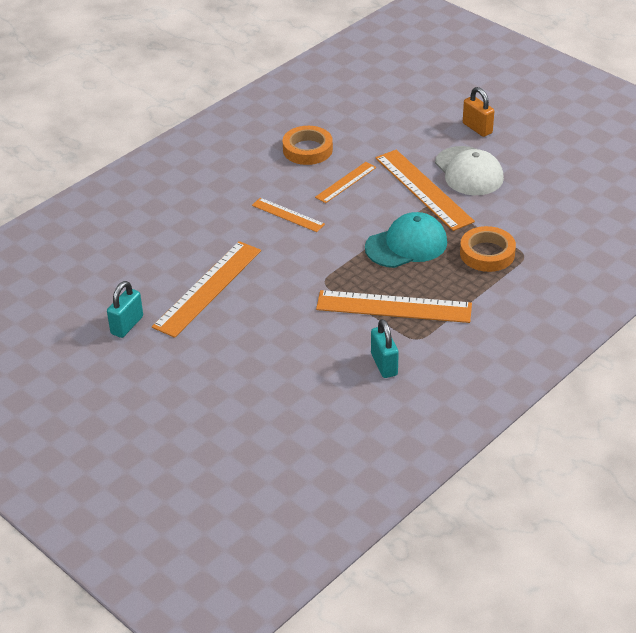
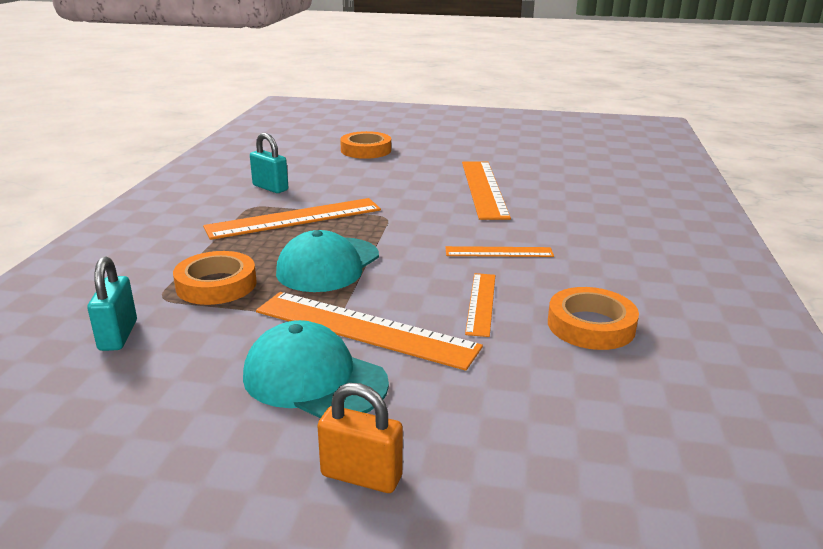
camera: 145 degrees right, 15 degrees down
turquoise padlock [107,281,143,338] -> turquoise padlock moved to [87,257,137,351]
white cap [435,146,504,195] -> turquoise cap [243,320,389,418]
none -> orange tape [340,131,391,159]

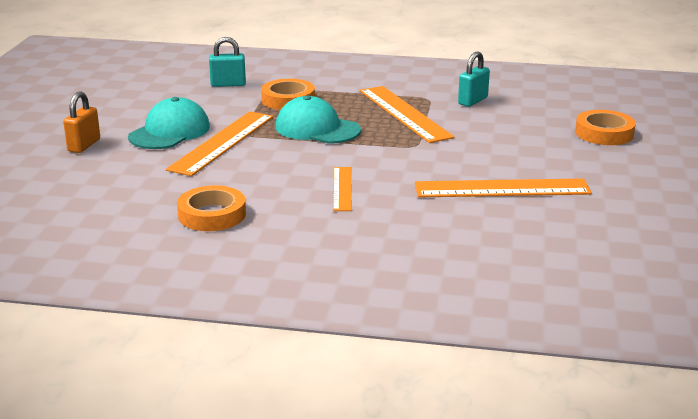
camera: 90 degrees right, 0 degrees up
orange ruler [465,273,495,337] -> none

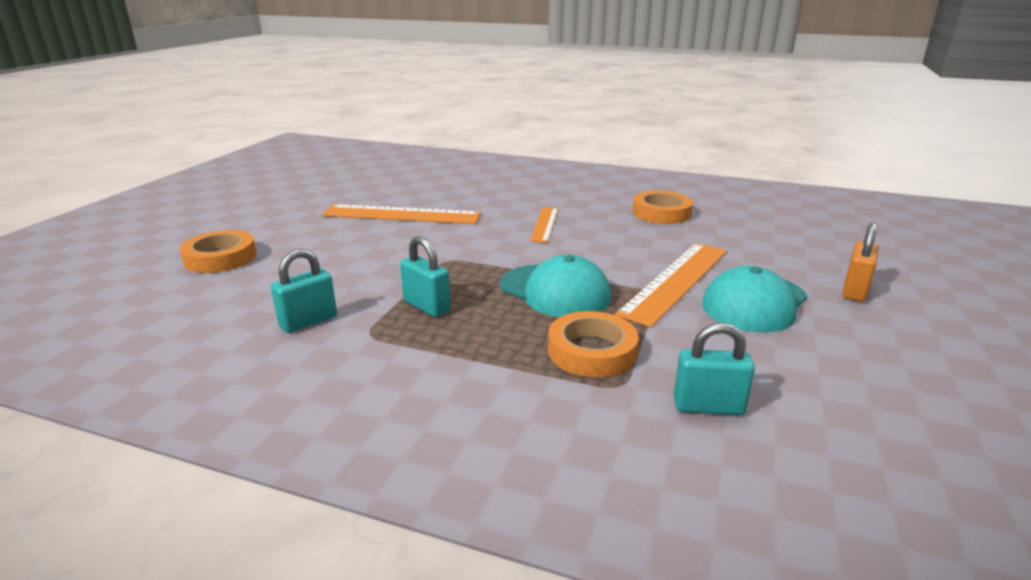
camera: 170 degrees left, 0 degrees up
orange ruler [360,86,454,143] -> turquoise padlock [400,236,451,317]

